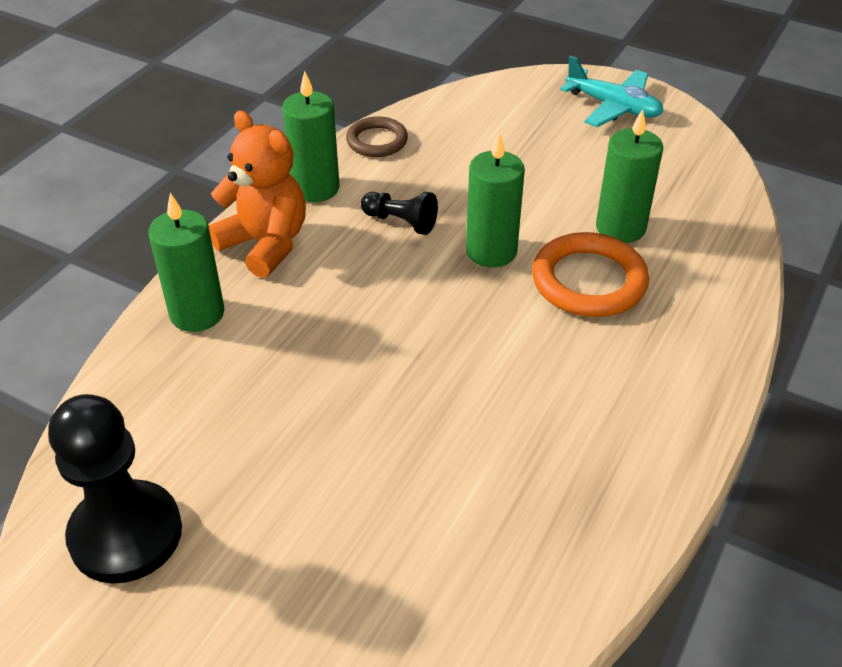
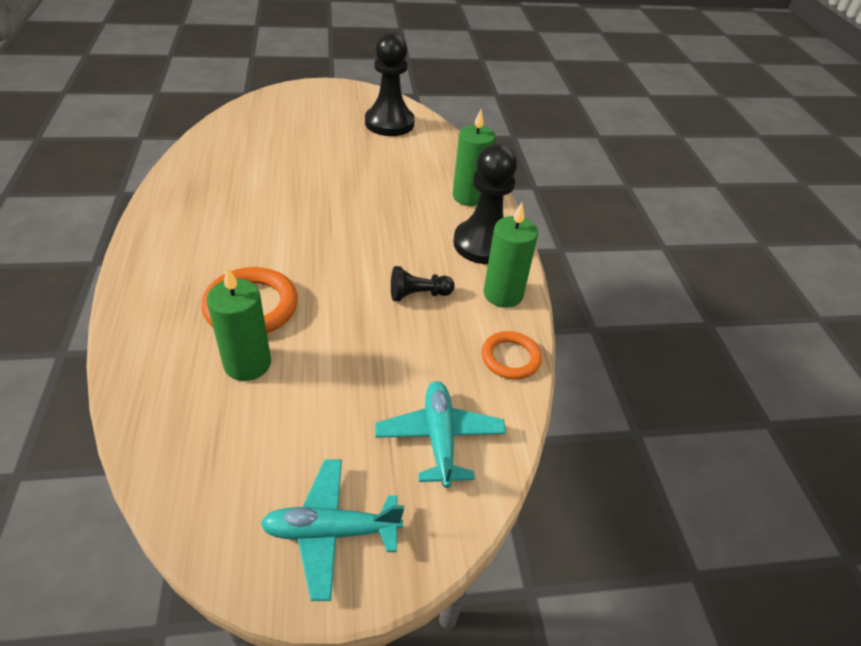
camera: 140 degrees right, 0 degrees up
orange teddy bear [208,111,306,278] -> black pawn [453,144,517,264]
brown ring [346,116,408,157] -> orange ring [482,331,542,379]
green candle [466,132,525,268] -> none
none -> turquoise plane [375,381,506,488]

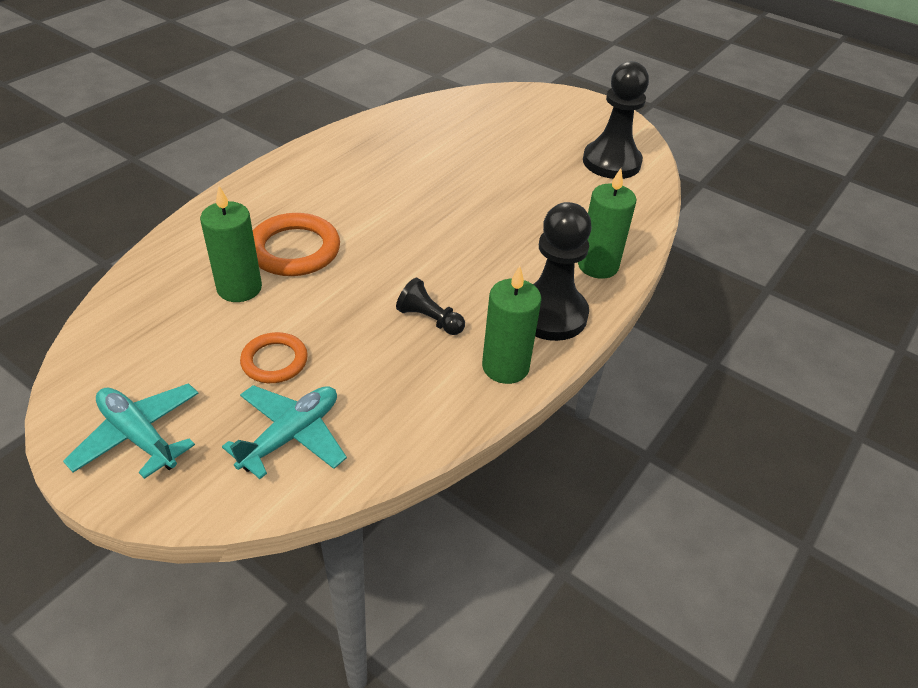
camera: 45 degrees right, 0 degrees up
orange ring [482,331,542,379] -> orange ring moved to [240,332,308,383]

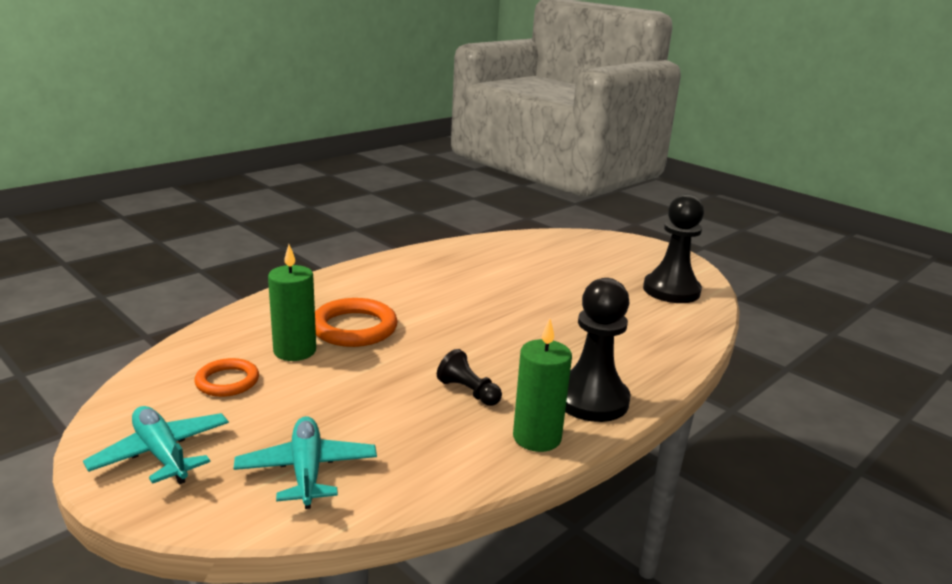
camera: 10 degrees right, 20 degrees down
turquoise plane [222,385,347,479] -> turquoise plane turned 60 degrees counterclockwise [234,416,377,509]
orange ring [240,332,308,383] -> orange ring moved to [195,358,259,397]
green candle [578,168,636,279] -> none

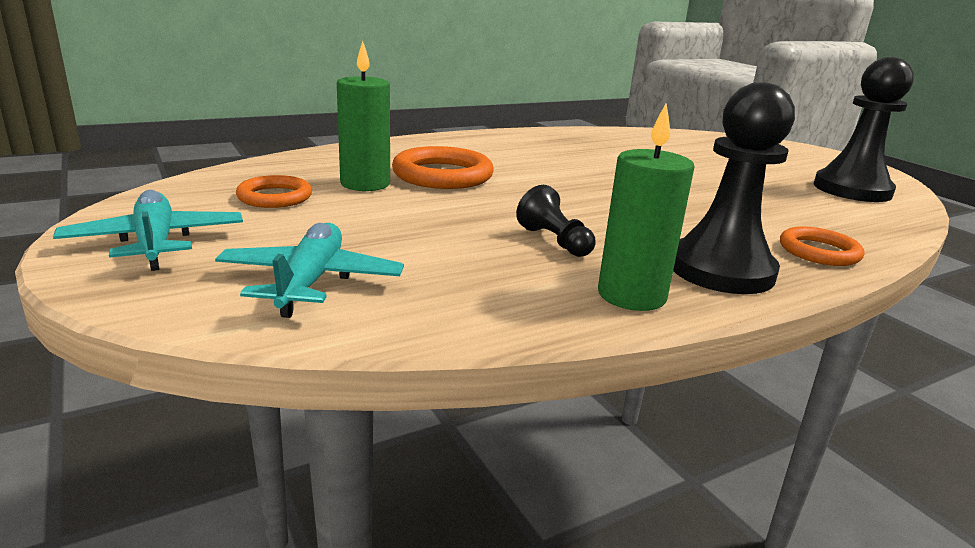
camera: 15 degrees right, 0 degrees up
none -> orange ring [780,226,864,266]

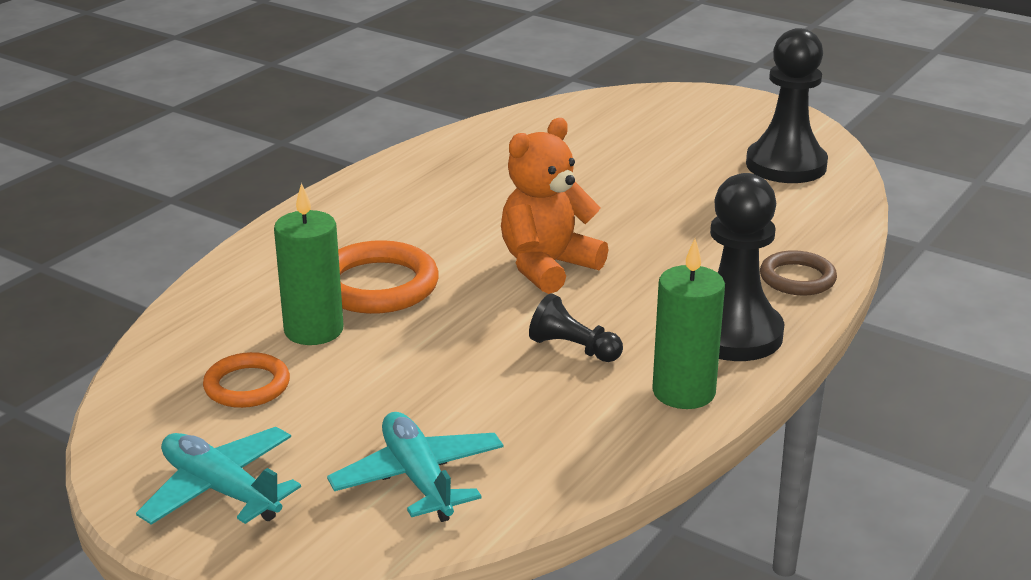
camera: 25 degrees left, 5 degrees up
orange ring [780,226,864,266] -> brown ring [760,250,837,296]
none -> orange teddy bear [501,118,608,294]

